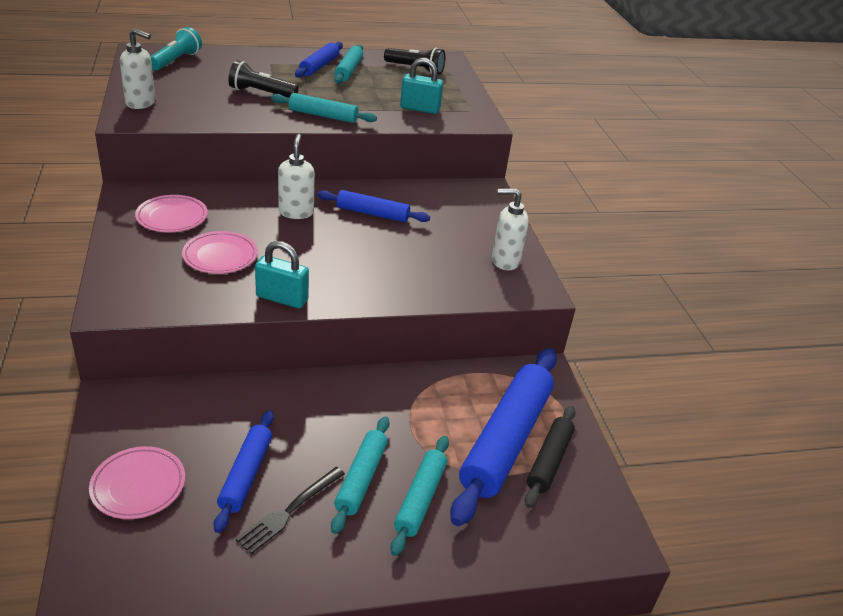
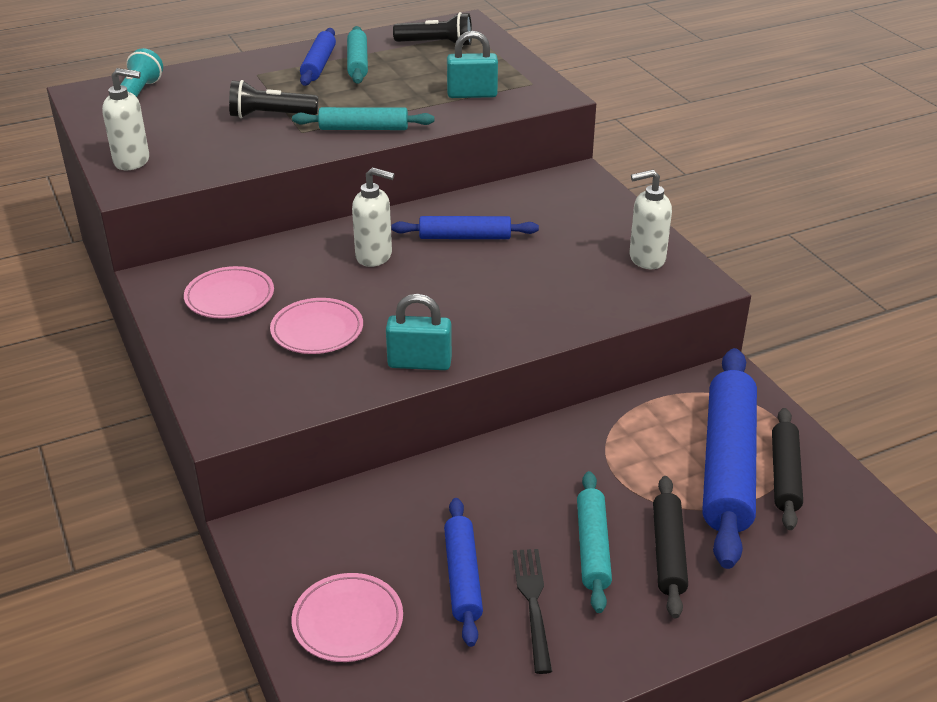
camera: 10 degrees left, 0 degrees up
black fork [236,467,345,554] -> black fork turned 150 degrees clockwise [513,549,552,674]
white soap dispenser [278,134,315,219] -> white soap dispenser turned 120 degrees clockwise [352,167,395,267]
turquoise rolling pin [391,436,449,556] -> black rolling pin [653,476,688,618]

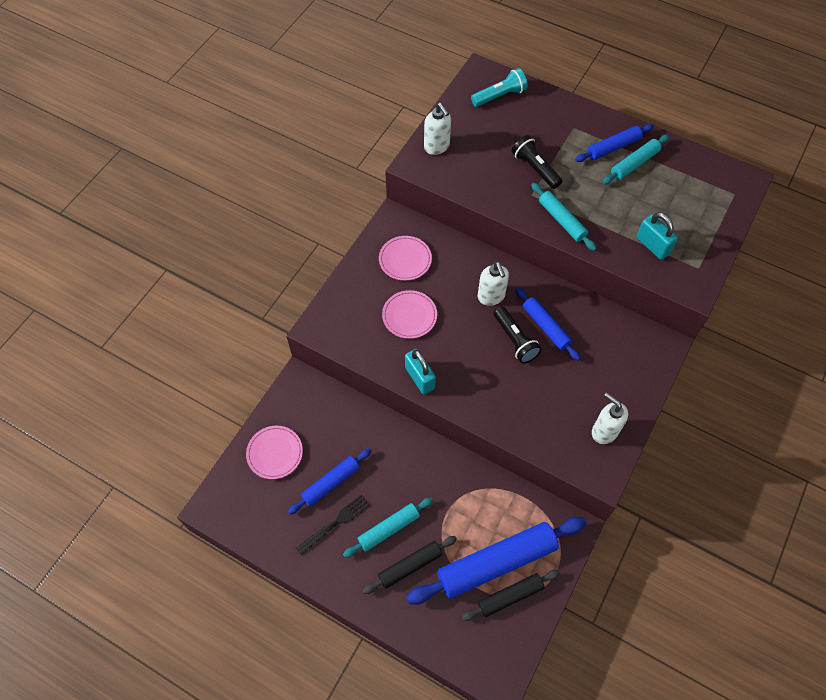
camera: 55 degrees right, 25 degrees up
black flashlight [393,12,472,47] -> black flashlight moved to [494,307,542,364]

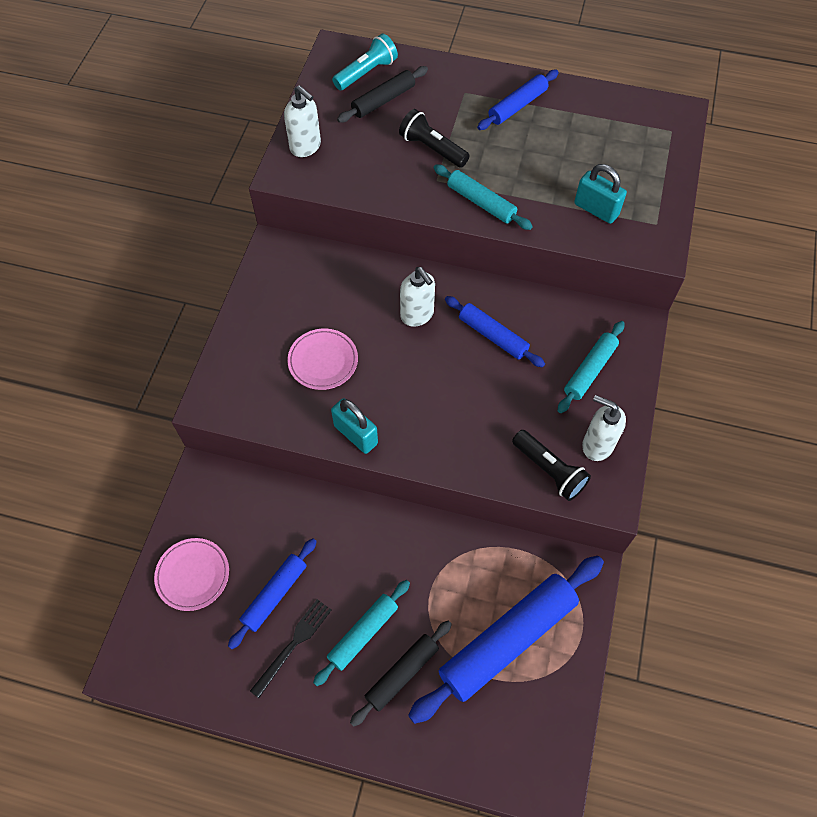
camera: 15 degrees left, 0 degrees up
pink plate [379,236,432,281] -> none
black rolling pin [462,570,560,621] -> black rolling pin moved to [337,66,428,123]
black flashlight [494,307,542,364] -> black flashlight moved to [512,430,591,501]
turquoise rolling pin [602,135,670,185] -> turquoise rolling pin moved to [558,321,625,413]

